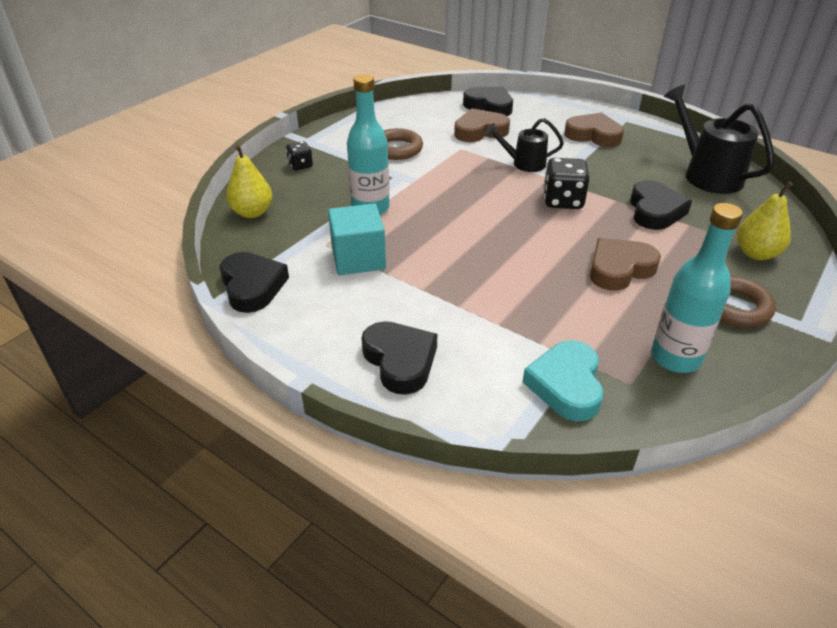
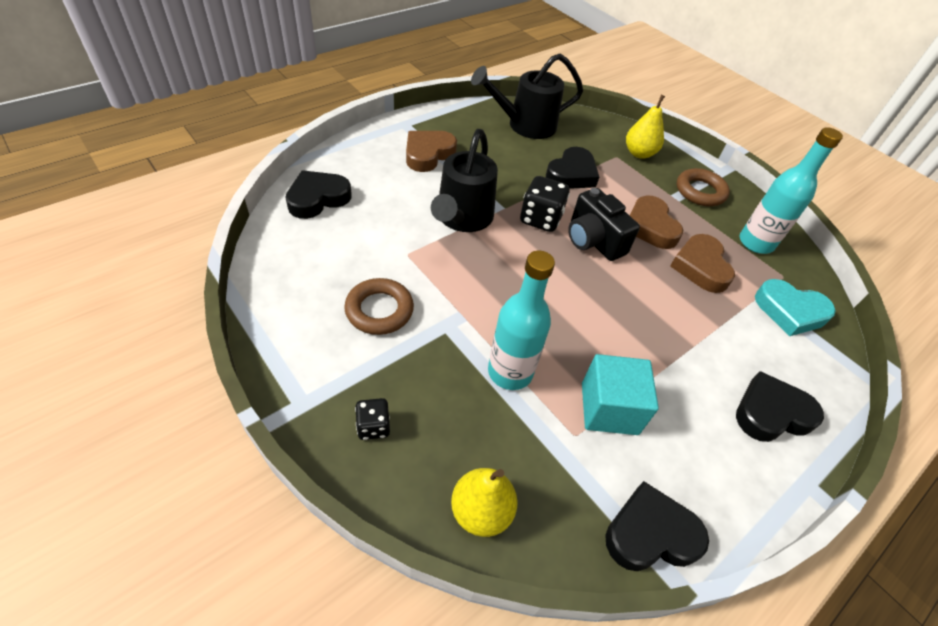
camera: 80 degrees left, 10 degrees up
brown heart [454,108,510,142] -> brown heart moved to [670,234,735,293]
black watering can [485,118,564,172] -> black watering can [431,129,498,232], size x1.67
black heart [630,180,692,230] -> black heart turned 105 degrees clockwise [546,147,599,189]
none -> black camera [568,188,640,261]

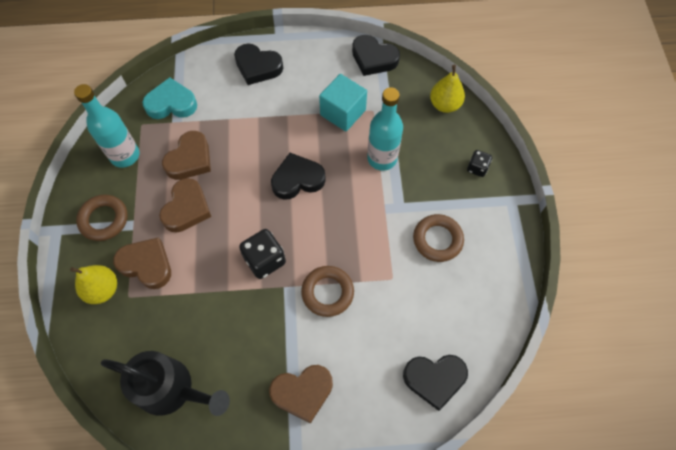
camera: 140 degrees left, 15 degrees up
black watering can [431,129,498,232] -> brown ring [301,266,354,317]
black heart [546,147,599,189] -> black heart moved to [271,153,326,200]
black camera [568,188,640,261] -> none
turquoise heart [755,279,836,336] -> turquoise heart turned 60 degrees counterclockwise [142,77,197,119]
none -> brown heart [113,237,171,289]

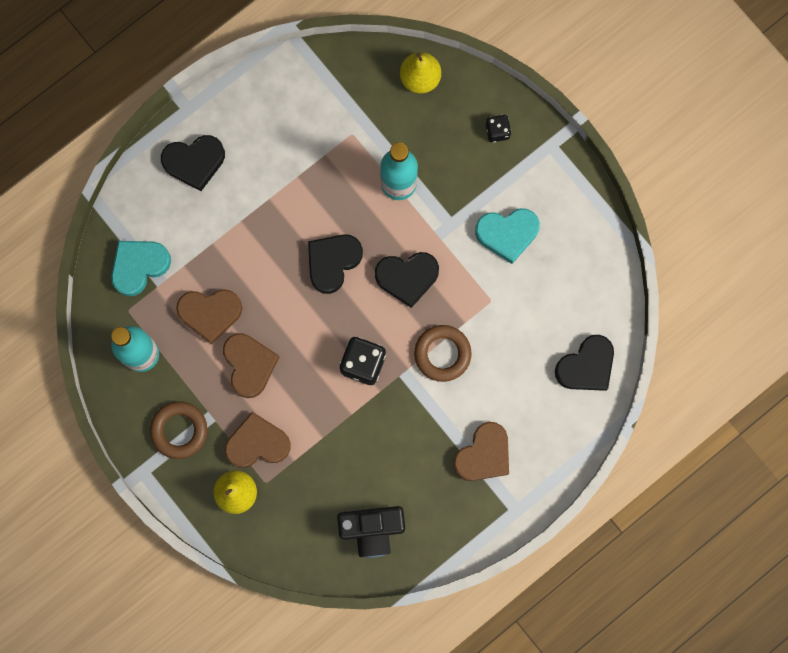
camera: 35 degrees left, 15 degrees up
black watering can [101,351,230,416] -> black camera [337,506,405,558]
brown heart [162,131,211,180] -> brown heart turned 90 degrees clockwise [176,289,242,344]
turquoise cube [319,74,367,132] -> none
black heart [352,35,400,76] -> black heart moved to [375,252,439,308]
brown ring [413,214,464,262] -> turquoise heart [475,208,540,264]

